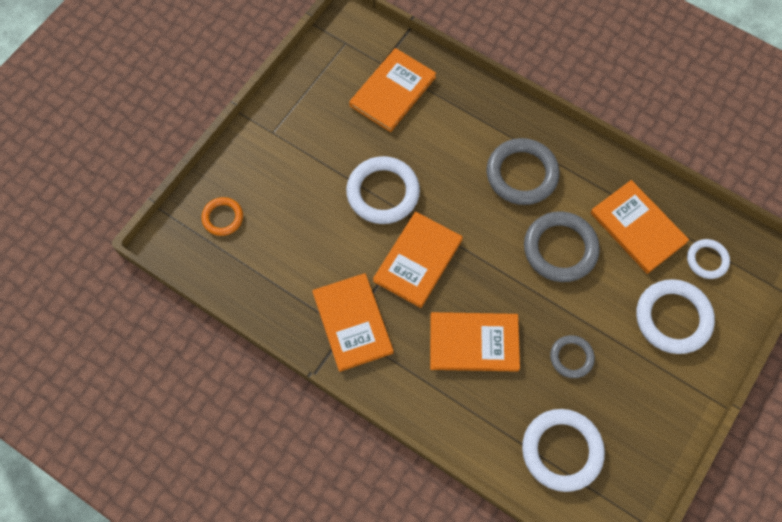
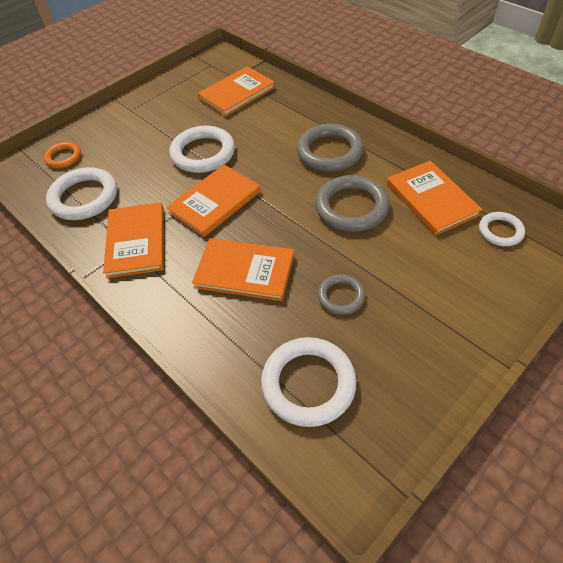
camera: 15 degrees right, 15 degrees down
white ring [636,279,715,354] -> white ring moved to [46,167,117,220]

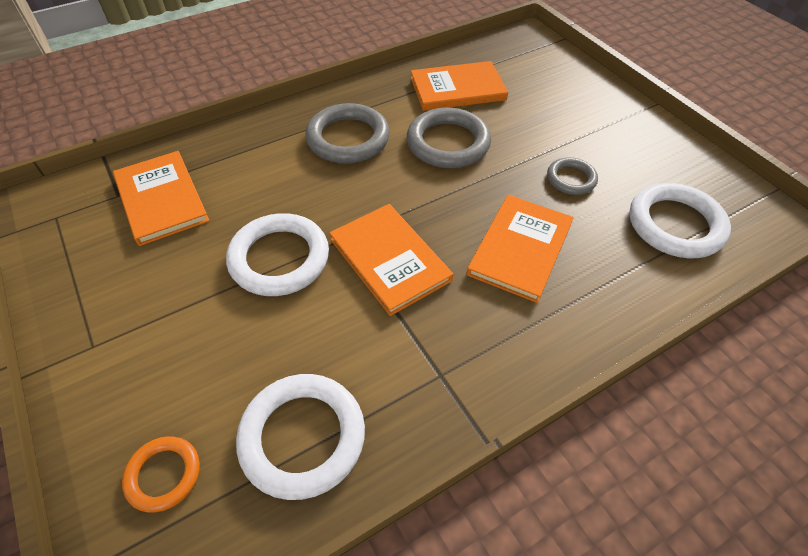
camera: 80 degrees left, 0 degrees up
orange book [103,202,164,278] -> none
white ring [479,212,525,246] -> none

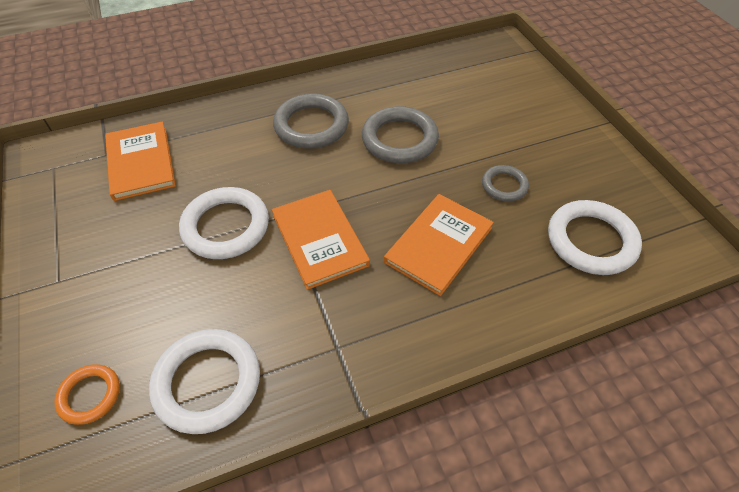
camera: 10 degrees right, 0 degrees up
orange book [411,61,508,111] -> none

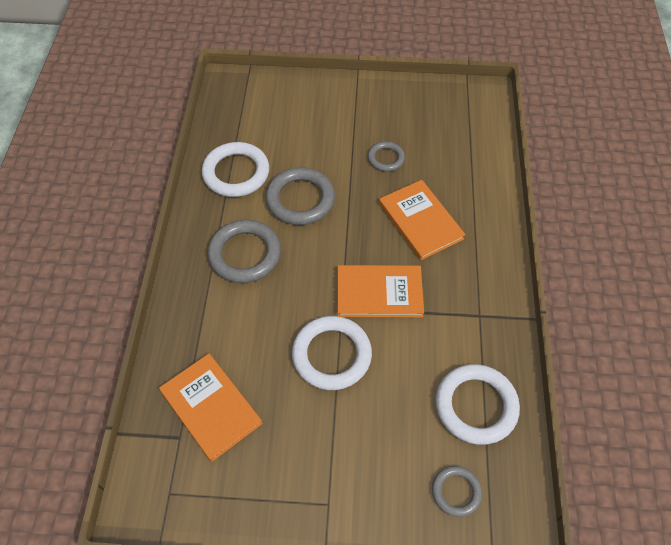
camera: 65 degrees left, 5 degrees up
orange ring [54,364,120,425] -> grey ring [432,466,482,517]
orange book [105,121,176,201] -> orange book turned 45 degrees clockwise [159,353,263,462]
white ring [548,200,642,275] -> white ring moved to [202,142,269,197]

